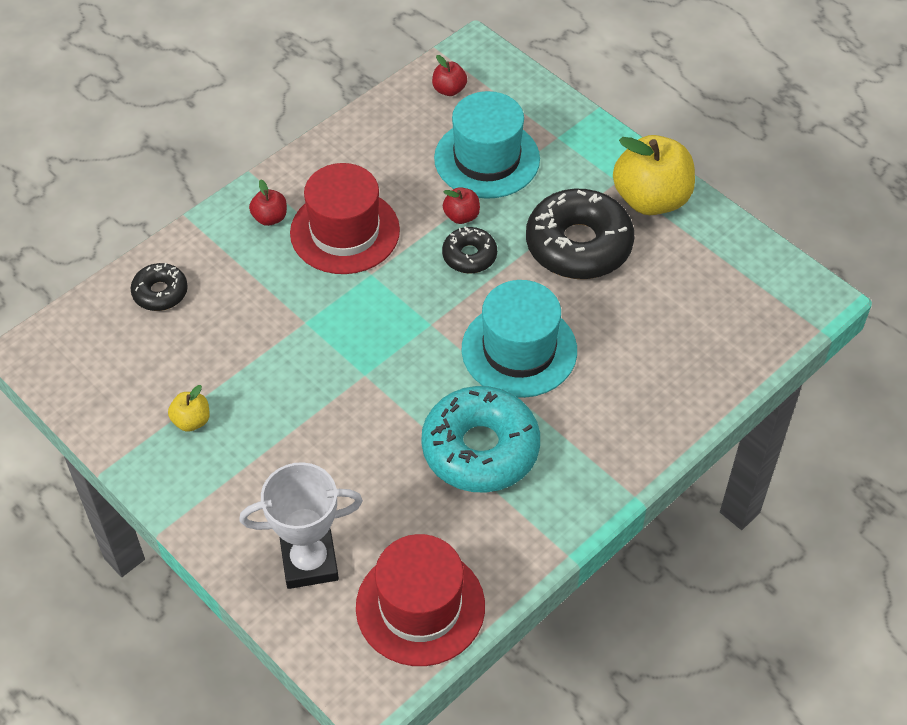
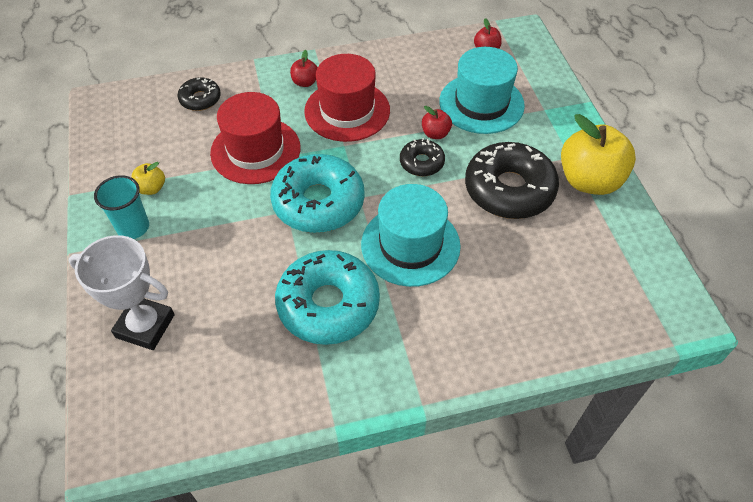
camera: 30 degrees right, 0 degrees up
red hat [356,534,485,666] -> red hat moved to [210,92,300,184]
none -> turquoise cup [94,175,149,239]
none -> turquoise donut [270,154,365,233]

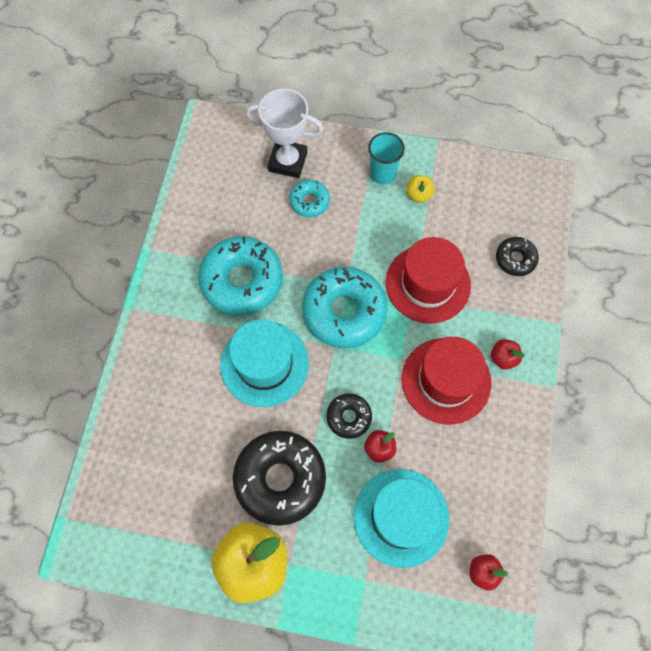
camera: 115 degrees right, 15 degrees up
white trophy [69,235,175,350] -> white trophy turned 60 degrees clockwise [246,89,323,178]
none -> turquoise donut [289,180,330,217]

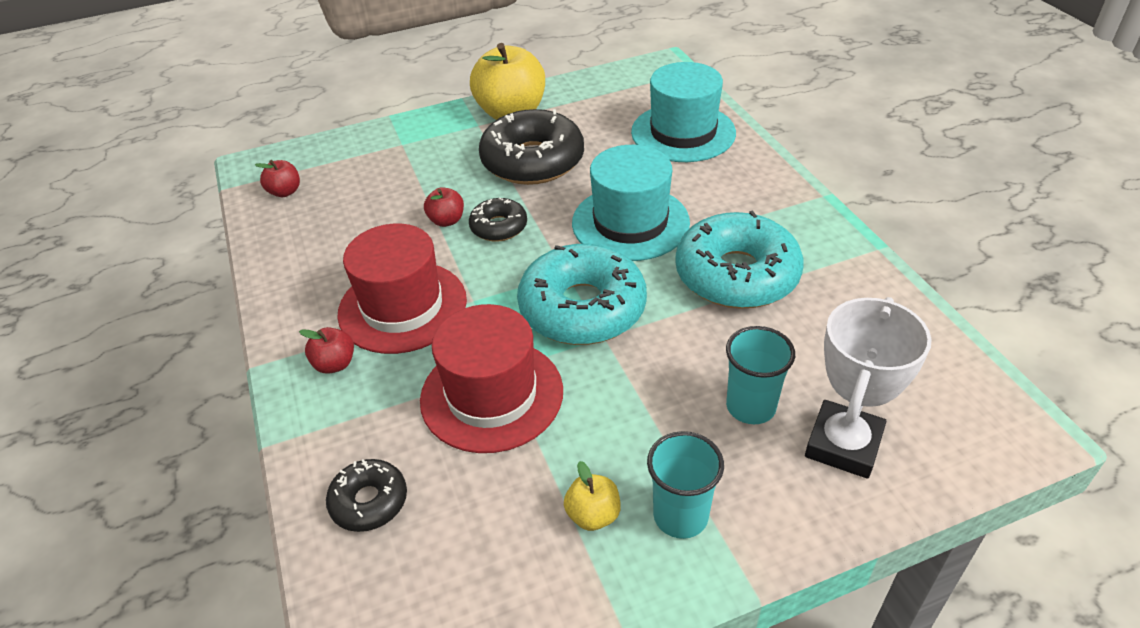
camera: 150 degrees right, 25 degrees down
white trophy [246,89,323,178] -> white trophy turned 45 degrees counterclockwise [805,297,932,479]
turquoise donut [289,180,330,217] -> turquoise cup [726,326,795,424]
turquoise hat [354,469,449,568] -> turquoise hat moved to [631,62,736,162]

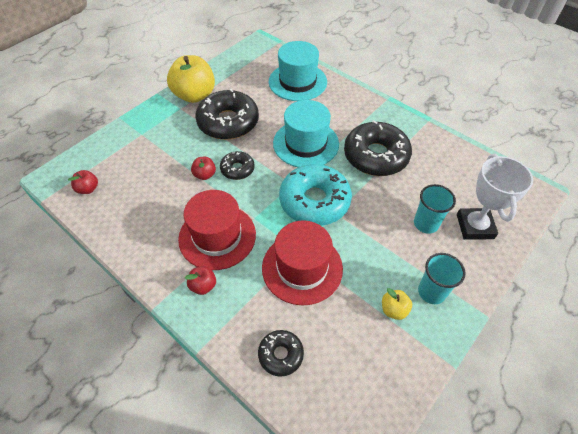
camera: 30 degrees left, 10 degrees up
turquoise donut [675,211,804,309] -> black donut [344,120,412,176]

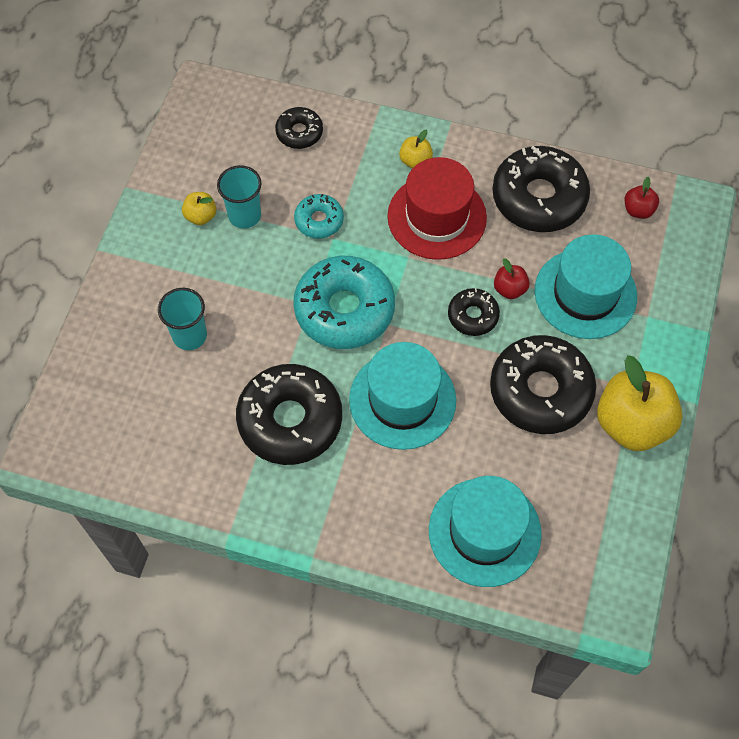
camera: 155 degrees right, 10 degrees up
red apple [185,266,216,295] -> yellow apple [399,130,433,169]
red hat [262,220,343,305] -> turquoise donut [294,194,344,239]
turquoise cup [418,253,466,304] -> turquoise cup moved to [217,165,262,229]
white trophy [457,154,533,240] -> none
none -> black donut [492,146,590,232]
none -> turquoise hat [535,234,637,339]

